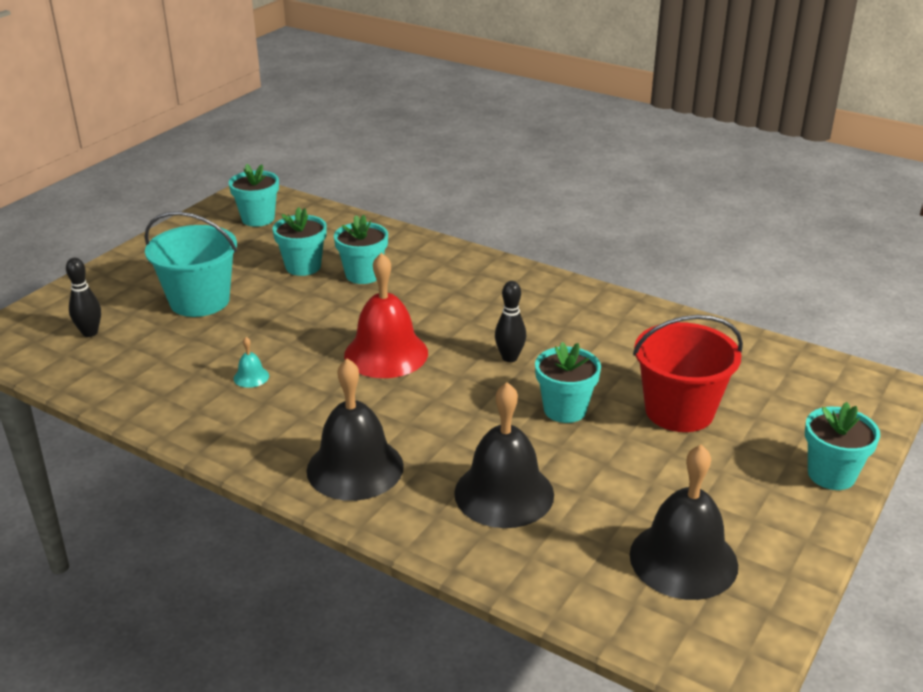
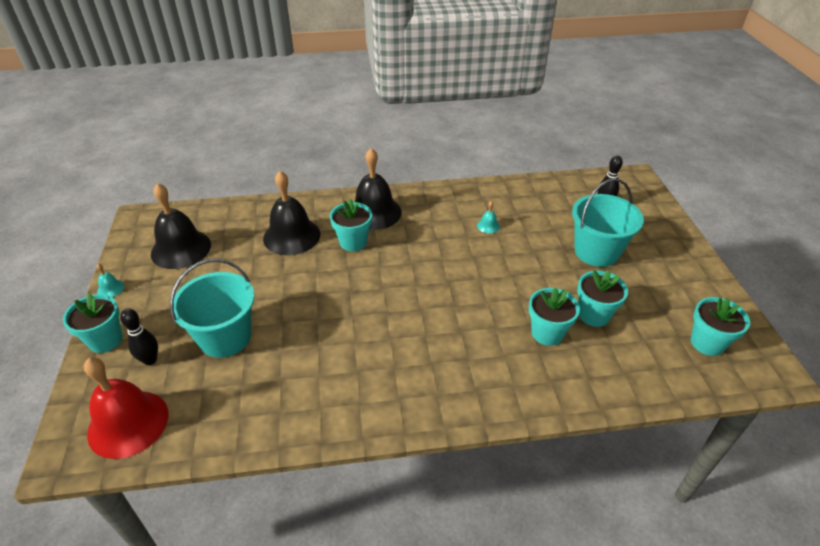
camera: 140 degrees right, 10 degrees up
red bell [344,253,428,378] -> red bell moved to [84,357,168,459]
black bowling pin [495,281,526,362] -> black bowling pin moved to [120,308,158,365]
turquoise flower pot [535,342,601,423] -> turquoise flower pot moved to [330,199,372,251]
red bucket [633,315,743,432] -> turquoise bucket [170,259,254,358]
none -> turquoise bell [96,263,124,297]

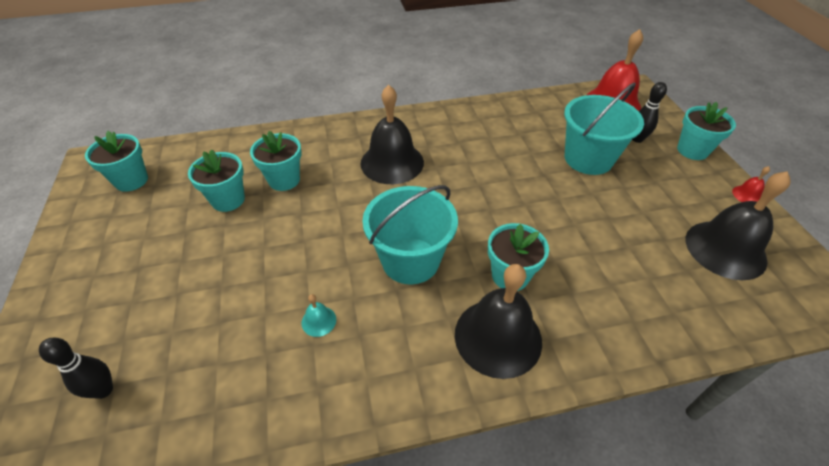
camera: 175 degrees right, 5 degrees up
turquoise bell [96,263,124,297] -> red bell [732,166,770,202]
black bell [263,171,320,255] -> black bell moved to [361,85,424,184]
turquoise bucket [572,178,644,267] -> turquoise bucket moved to [363,185,458,284]

